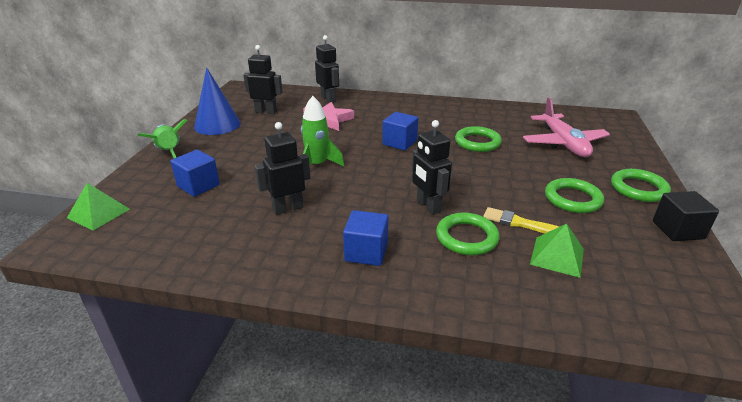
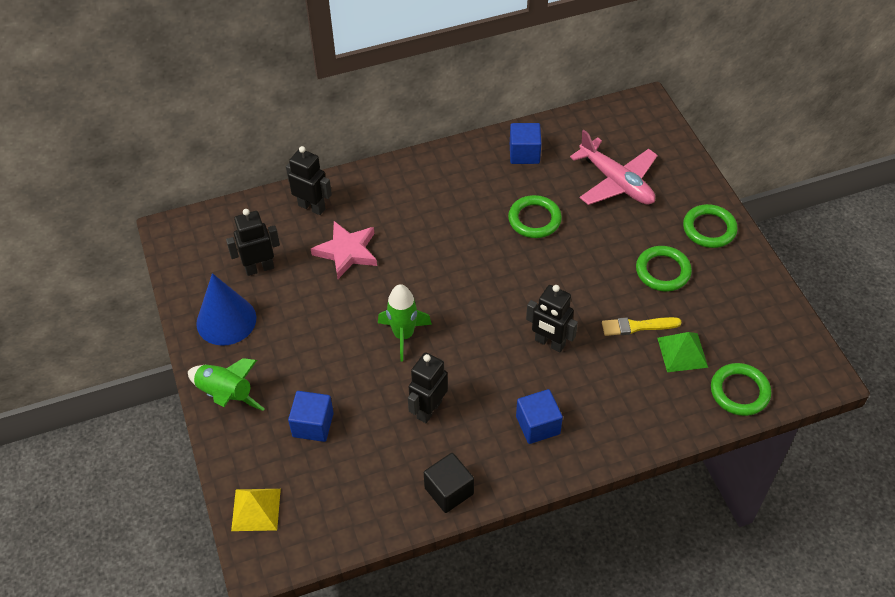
camera: 30 degrees left, 20 degrees up
green pyramid [67,183,130,231] -> yellow pyramid [231,489,281,531]
blue cube [382,112,418,151] -> blue cube moved to [510,123,541,164]
green ring [436,213,500,255] -> green ring moved to [711,363,771,416]
black cube [653,191,719,241] -> black cube moved to [424,453,474,513]

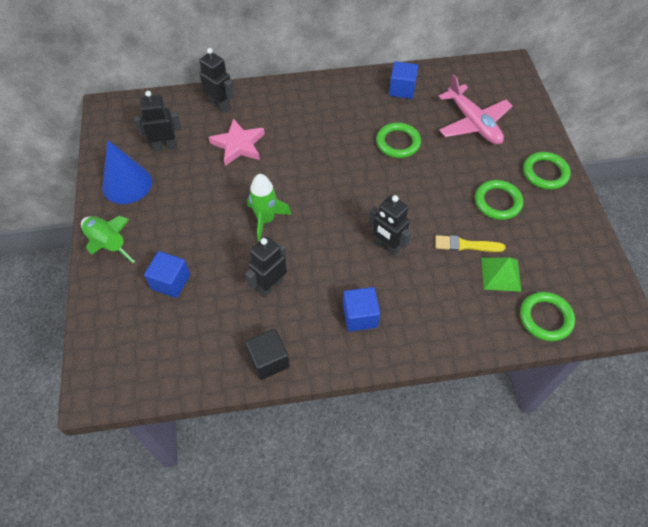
camera: 10 degrees right, 5 degrees up
yellow pyramid [231,489,281,531] -> none

